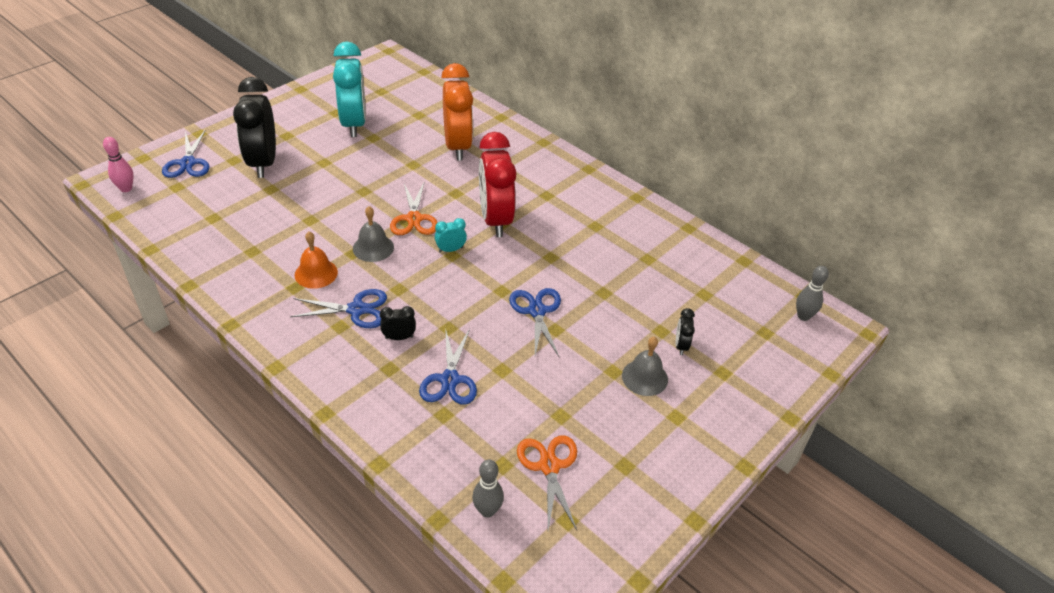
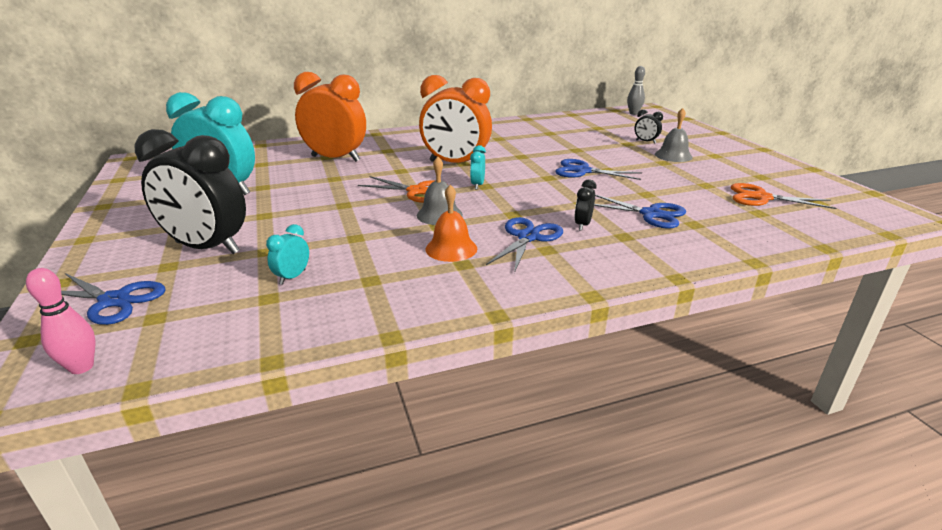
camera: 60 degrees left, 15 degrees down
grey bowling pin [472,460,504,518] -> none
red clock [479,132,516,237] -> orange clock [419,75,492,163]
none -> turquoise clock [266,224,309,285]

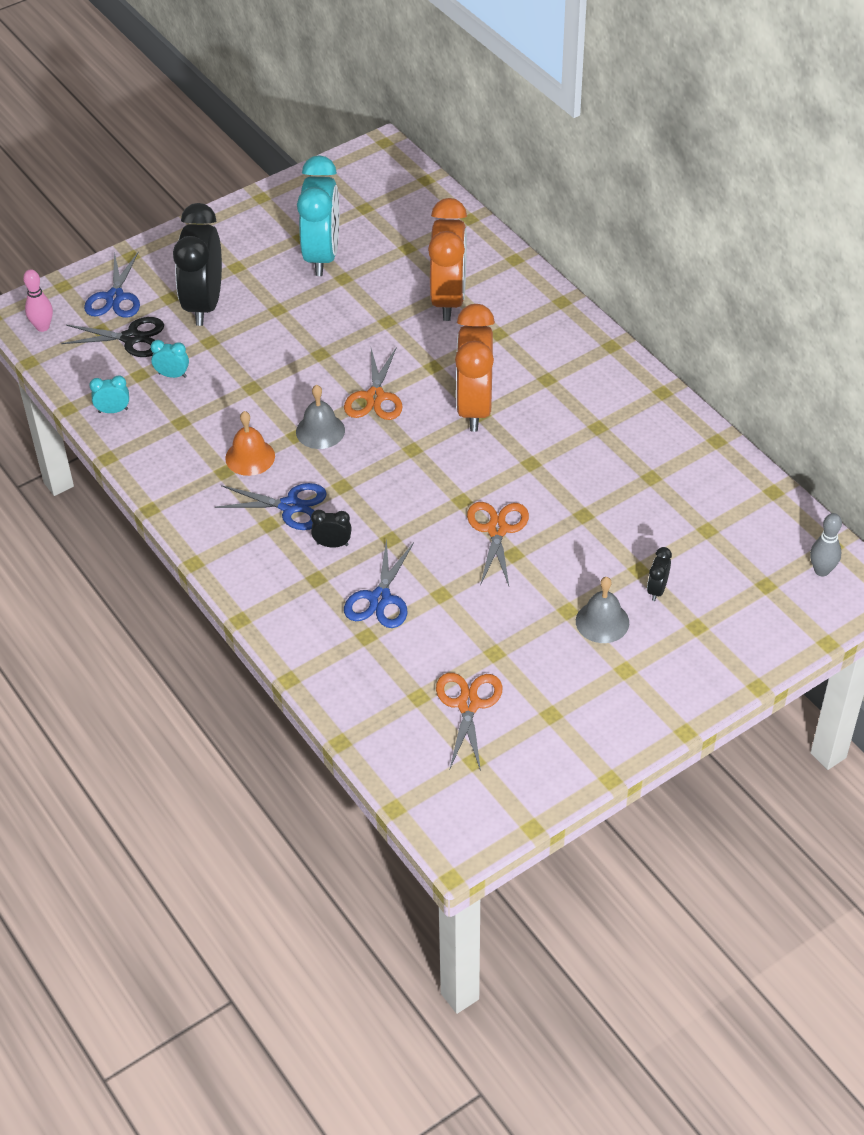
camera: 75 degrees right, 20 degrees up
turquoise clock [470,145,486,190] -> turquoise clock moved to [89,375,129,413]
blue scissors [555,159,642,180] -> orange scissors [467,502,529,586]
none -> black scissors [61,317,164,357]

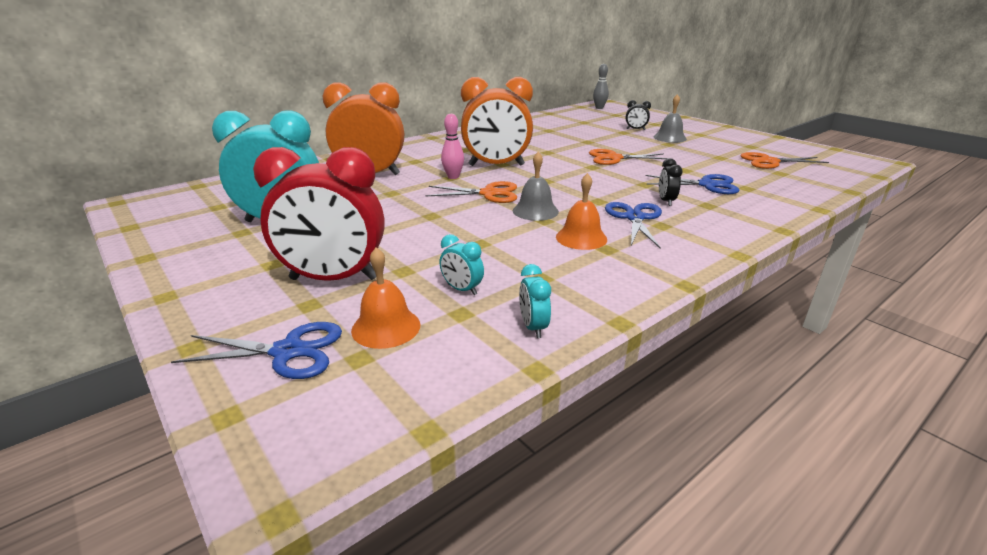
camera: 95 degrees left, 20 degrees down
pink bowling pin [23,269,53,332] -> pink bowling pin moved to [441,114,464,179]
black scissors [61,317,164,357] -> orange bell [351,247,420,349]
turquoise clock [150,340,189,378] -> turquoise clock turned 60 degrees counterclockwise [440,234,484,295]
black clock [173,203,222,326] -> red clock [253,147,384,281]

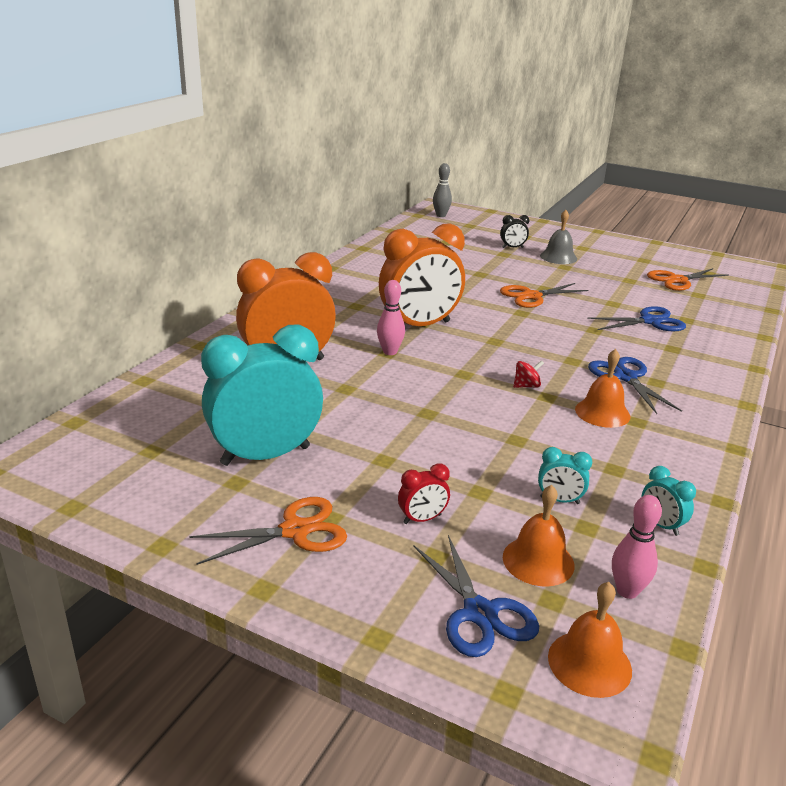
camera: 25 degrees left, 0 degrees up
blue scissors [171,322,342,379] -> blue scissors turned 90 degrees clockwise [413,535,539,657]
red clock [253,147,384,281] -> red clock [398,463,450,524], size x0.41
orange scissors [426,181,517,203] -> orange scissors moved to [189,497,347,565]
grey bell [513,152,559,221] -> red spinning top [513,360,544,388]
black clock [659,158,682,206] -> none
none -> orange bell [548,582,632,698]
none -> pink bowling pin [612,495,662,599]

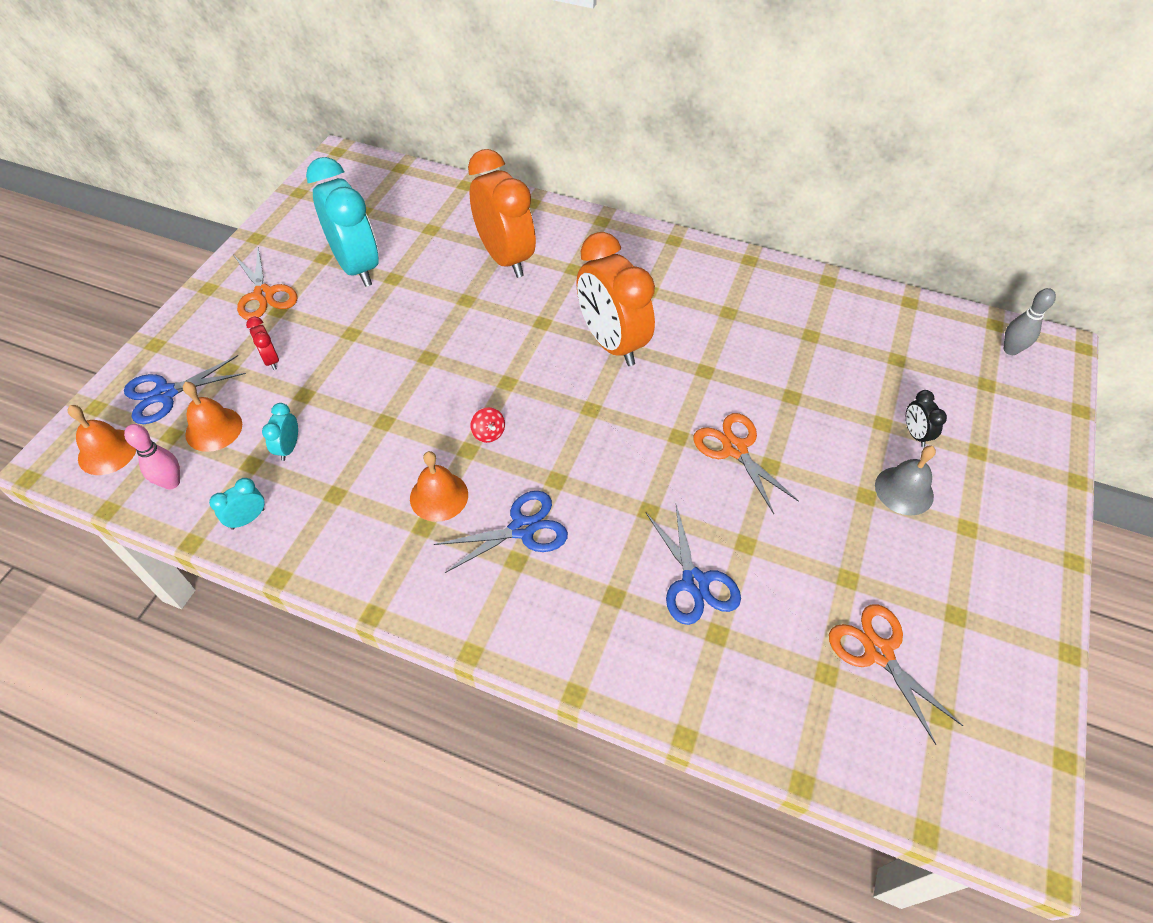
camera: 85 degrees right, 25 degrees up
pink bowling pin [377,280,405,355] -> none

